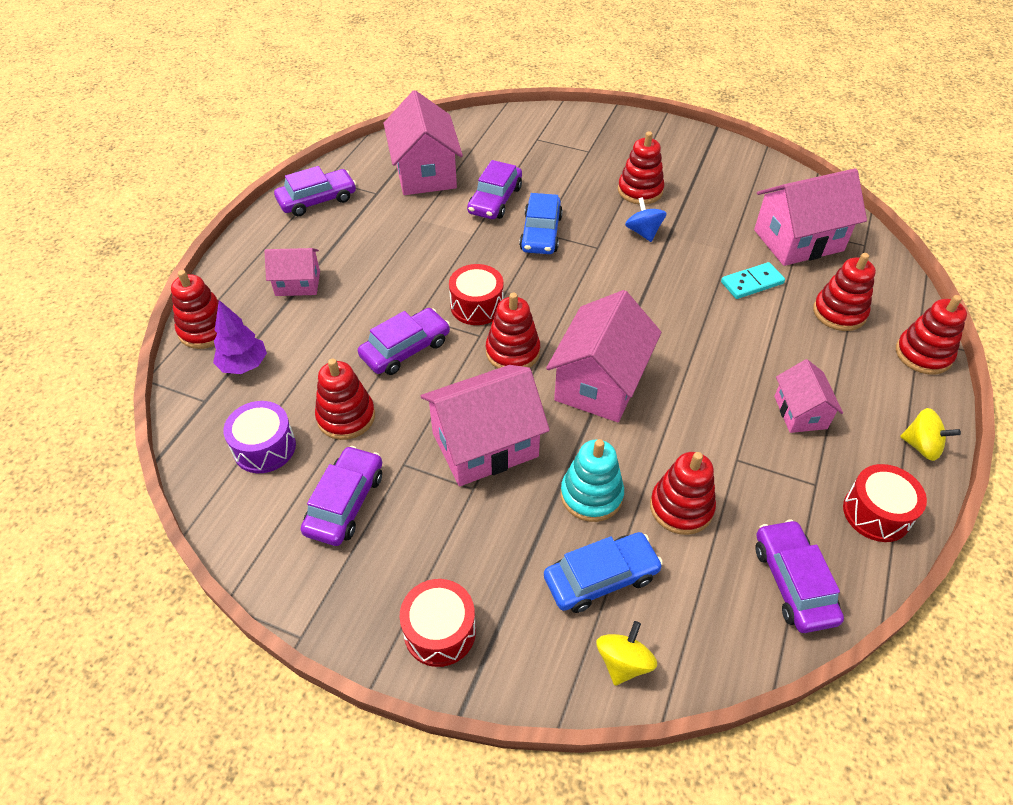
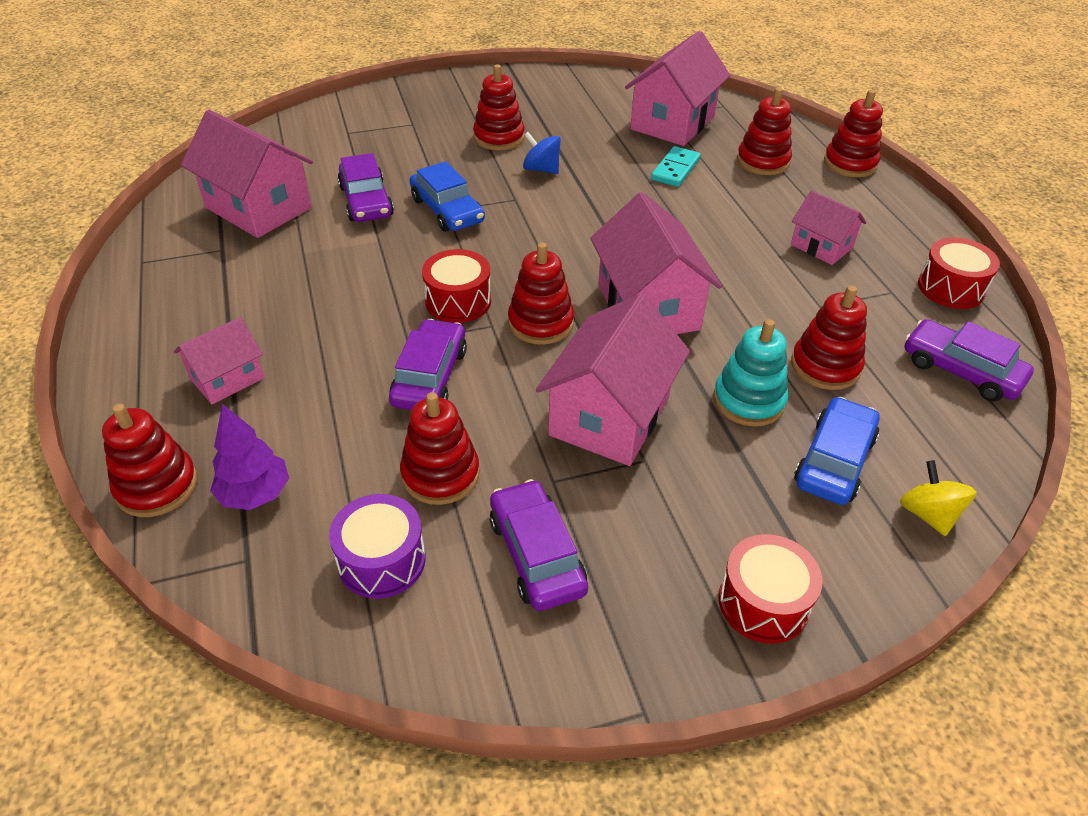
camera: 40 degrees left, 5 degrees down
purple car [274,166,356,216] -> none
yellow spinning top [900,408,961,461] -> none

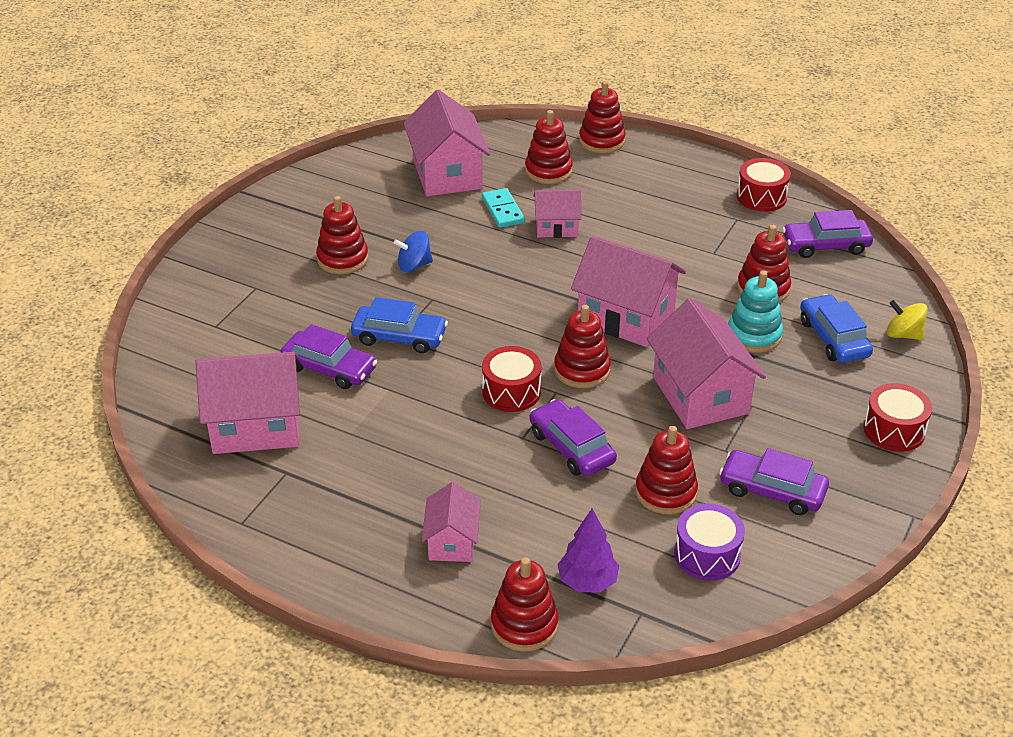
camera: 45 degrees left, 5 degrees down
pink house [791,190,866,265] -> pink house moved to [533,190,582,238]

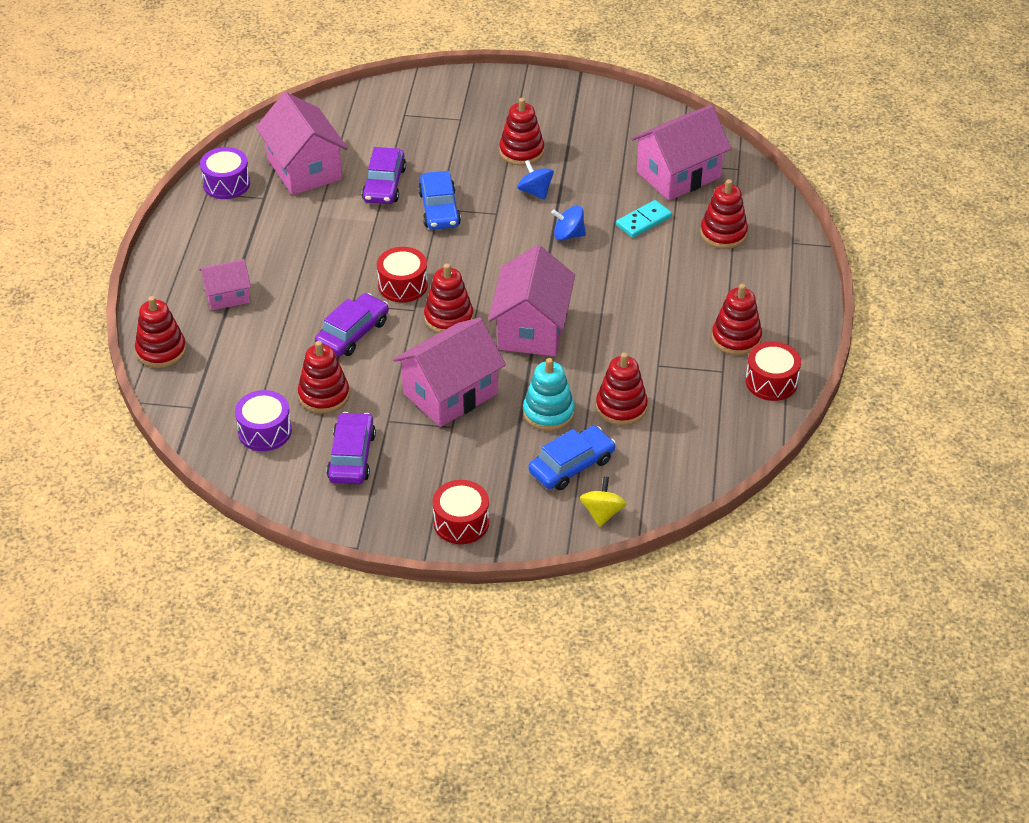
camera: 70 degrees right, 5 degrees up
pink house [533,190,582,238] -> none
purple tree [557,509,619,593] -> none
red stacking toy [579,81,626,153] -> red stacking toy moved to [712,284,762,355]
purple car [782,210,873,258] -> none
none -> purple drum [200,147,250,199]
none -> blue spinning top [551,205,586,241]

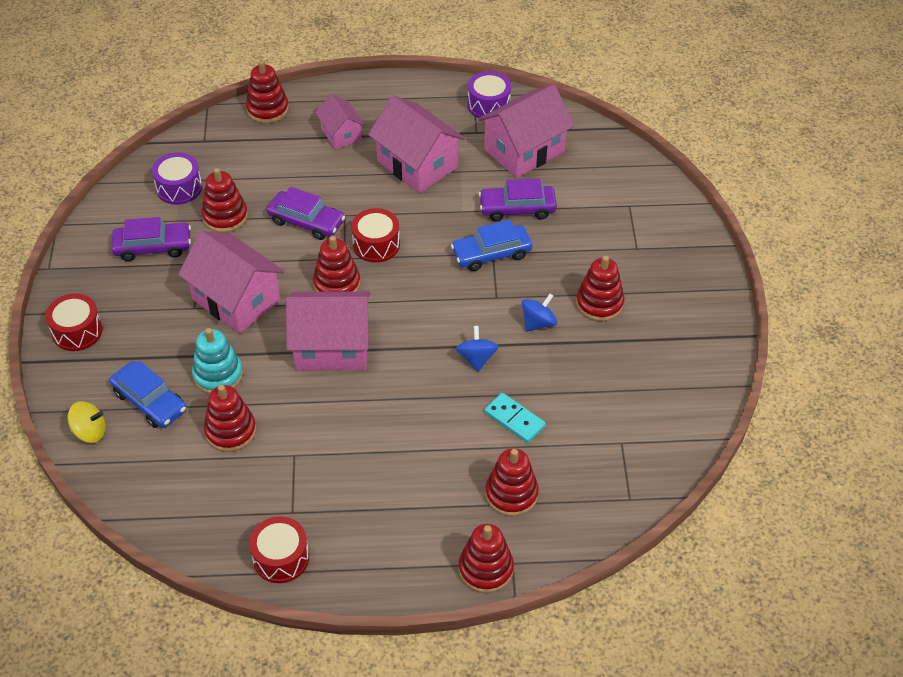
camera: 80 degrees right, 5 degrees up
pink house [631,105,731,201] -> pink house moved to [368,95,465,193]
red stacking toy [712,284,762,355] -> red stacking toy moved to [459,524,514,593]

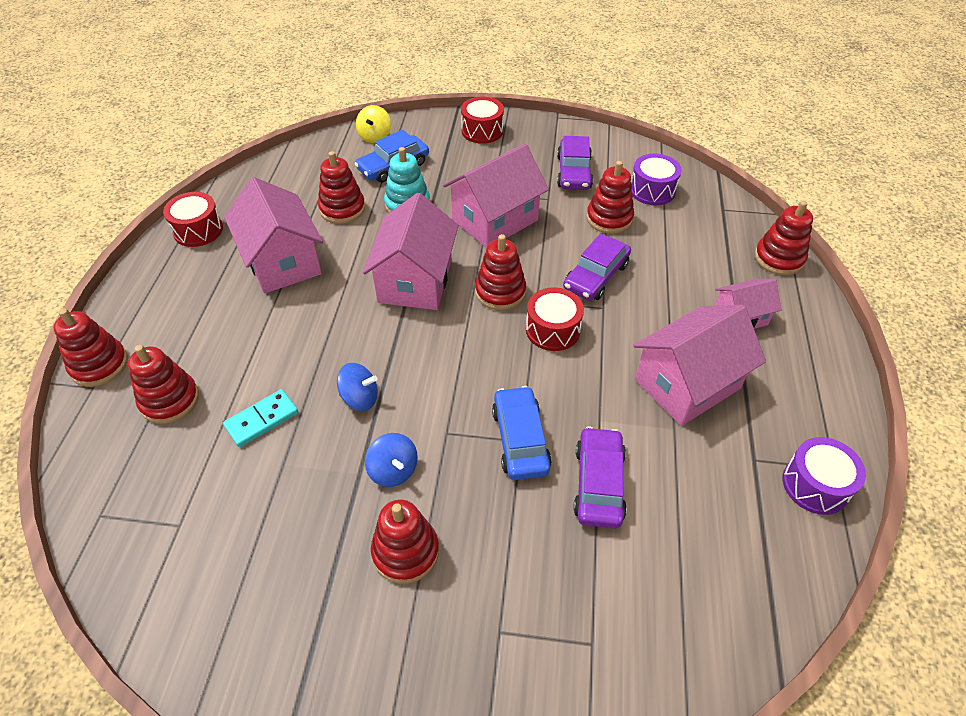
camera: 100 degrees right, 0 degrees up
pink house [478,84,574,178] -> pink house moved to [224,177,323,293]

